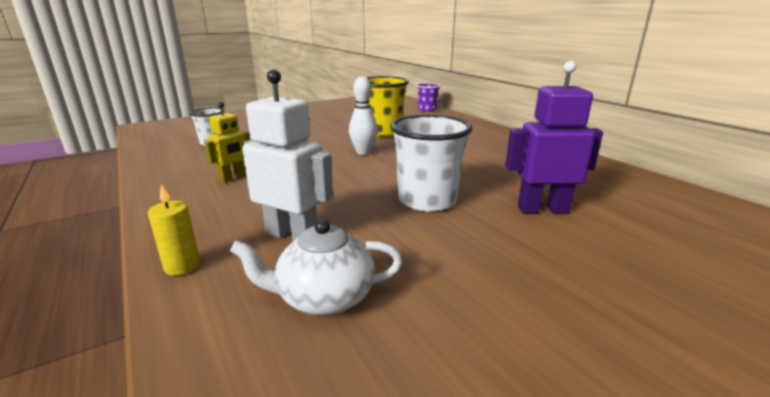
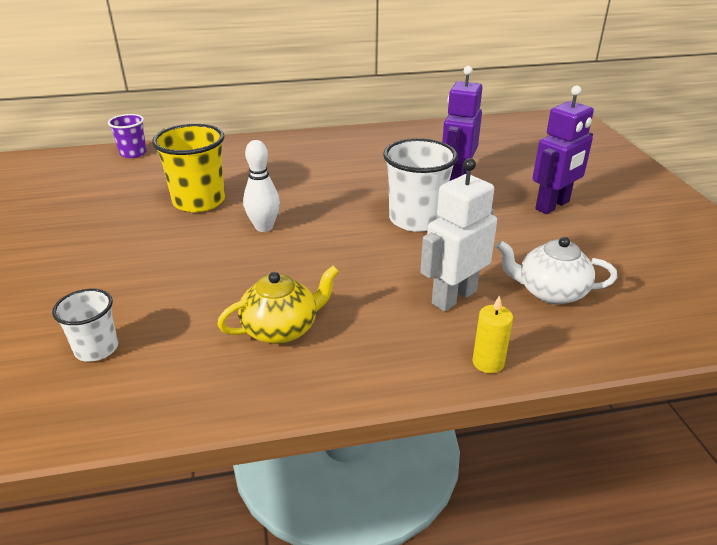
camera: 70 degrees left, 10 degrees up
yellow robot [204,102,250,183] -> yellow teapot [217,266,339,344]
white teapot [230,219,402,316] -> white teapot turned 90 degrees clockwise [496,237,617,305]
none -> purple robot [533,85,594,214]

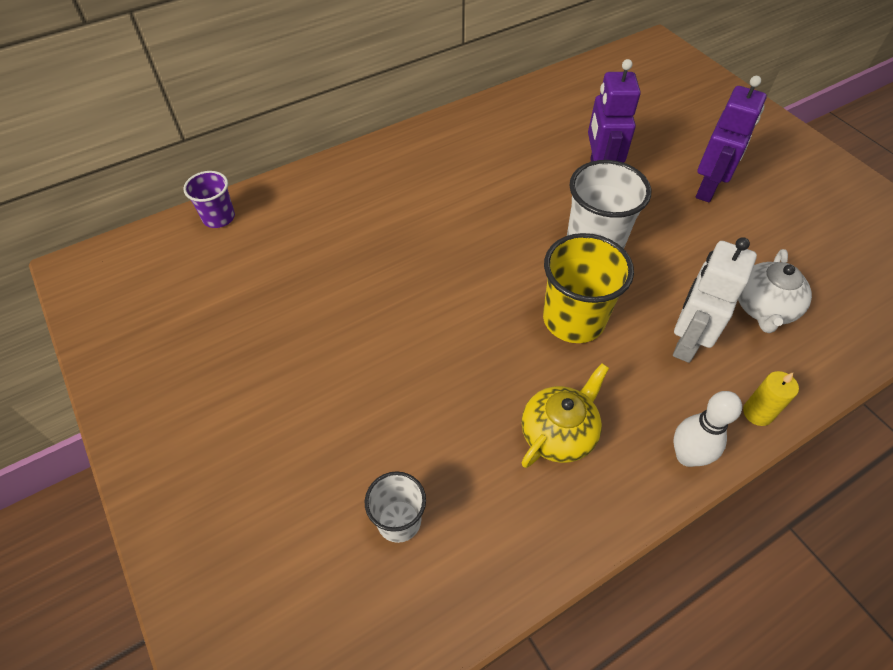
camera: 20 degrees left, 20 degrees up
yellow cup [152,124,225,212] -> yellow cup moved to [543,233,634,343]
white bowling pin [243,140,280,232] -> white bowling pin moved to [674,391,742,467]
white teapot [496,237,617,305] -> white teapot turned 60 degrees counterclockwise [738,249,812,333]

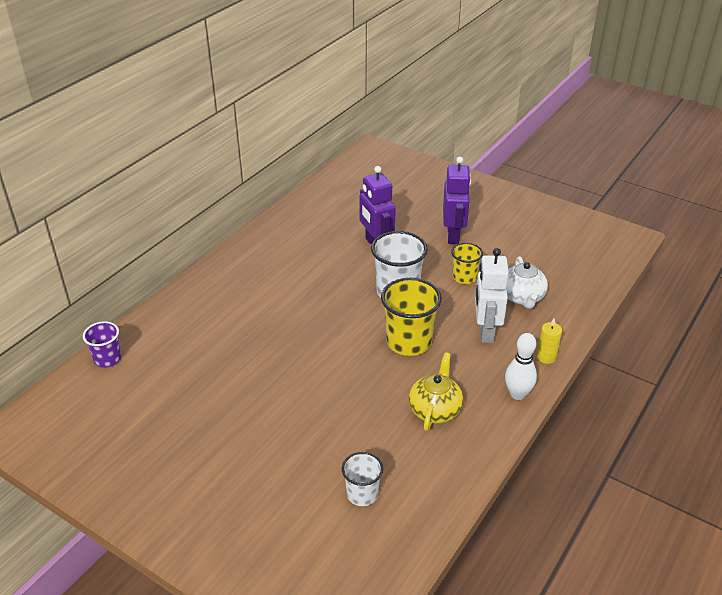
camera: 25 degrees left, 15 degrees down
none -> yellow cup [451,243,483,284]

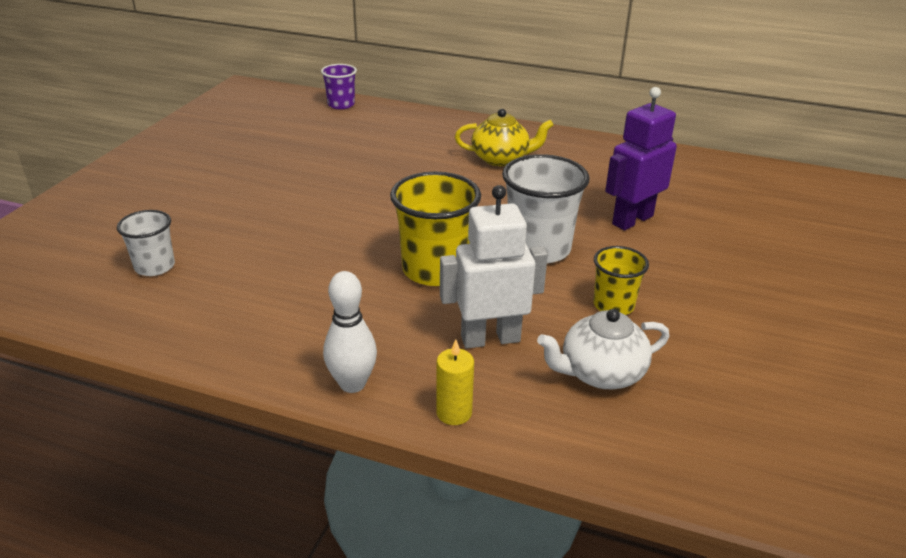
camera: 75 degrees right, 5 degrees down
yellow teapot [409,353,463,431] -> yellow teapot moved to [455,109,554,166]
purple robot [443,157,471,244] -> none

